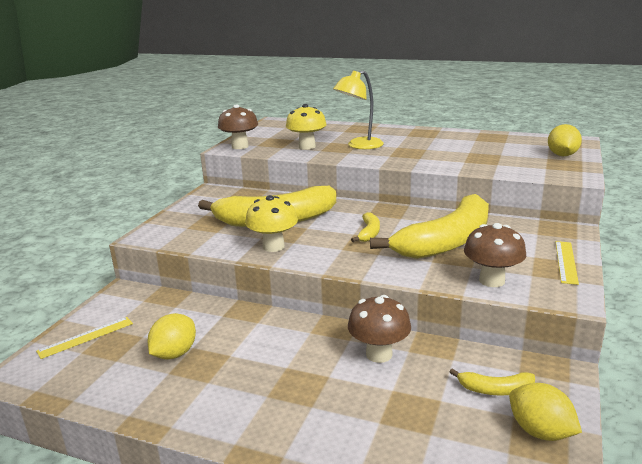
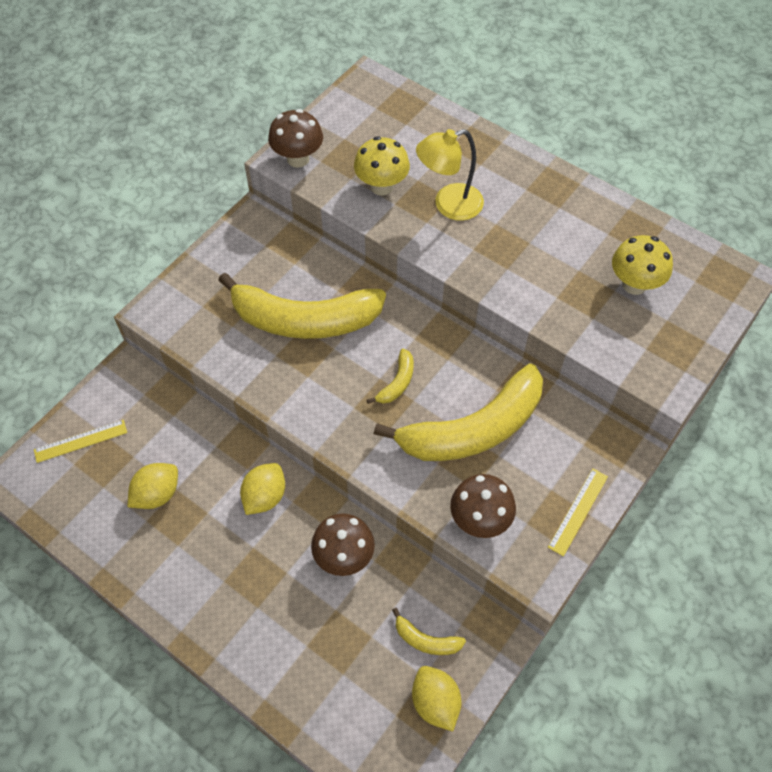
camera: 15 degrees right, 35 degrees up
yellow mushroom [245,195,298,252] -> yellow mushroom moved to [612,235,673,295]
yellow lemon [548,124,582,156] -> yellow lemon moved to [240,463,285,515]

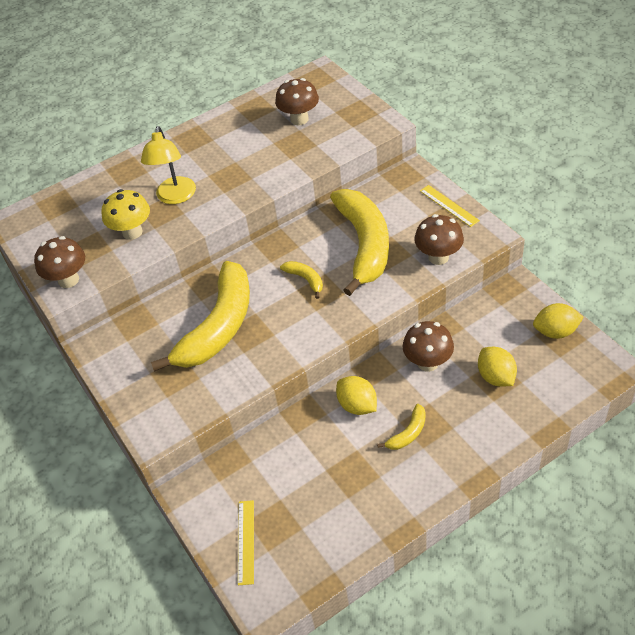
camera: 65 degrees left, 10 degrees down
yellow lemon [128,463,178,509] -> yellow lemon moved to [478,347,517,387]
yellow banana [392,608,466,655] -> yellow banana moved to [377,404,426,450]
yellow mushroom [612,235,673,295] -> brown mushroom [275,78,319,125]

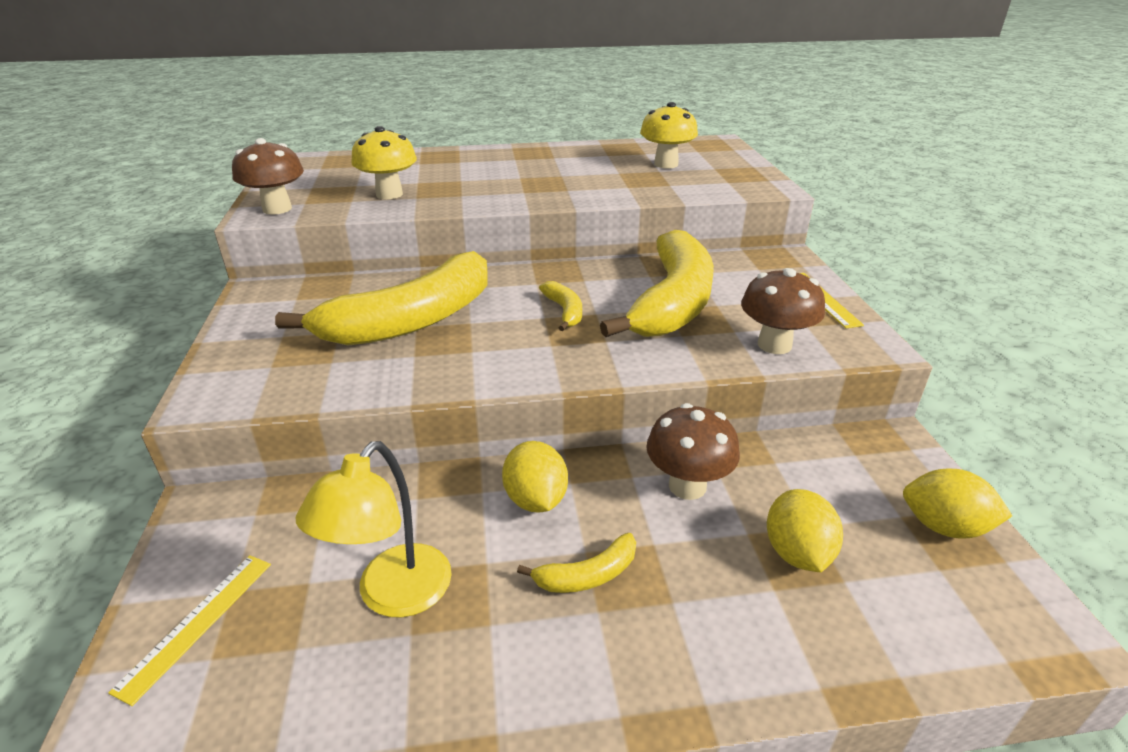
camera: 20 degrees right, 15 degrees down
yellow lamp [141,126,196,204] -> yellow lamp moved to [296,441,452,618]
brown mushroom [275,78,319,125] -> yellow mushroom [640,102,698,168]

